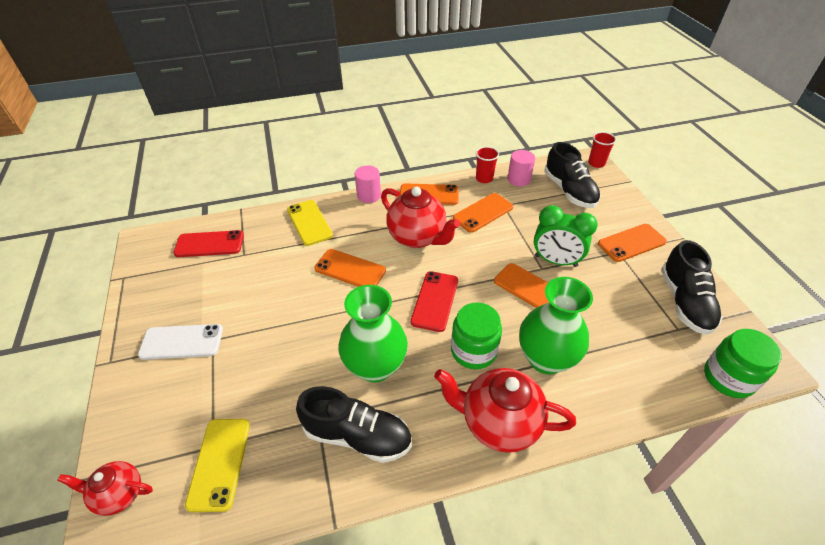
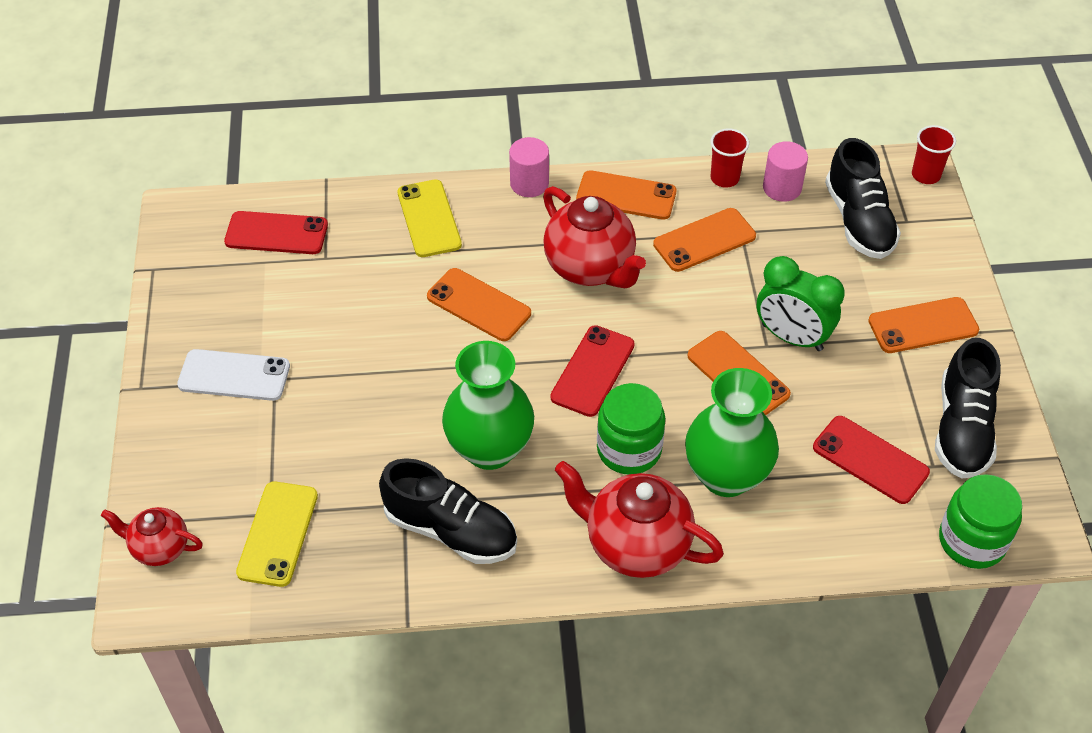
camera: 10 degrees right, 5 degrees up
none -> red phone [813,416,930,504]

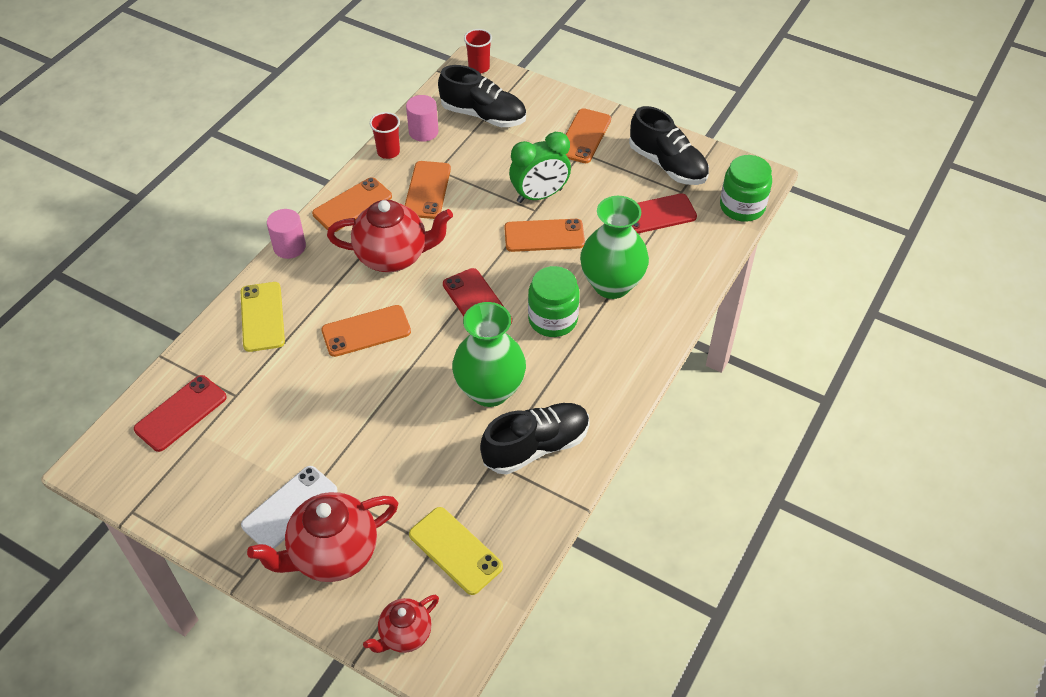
camera: 55 degrees left, 0 degrees up
yellow phone [397,180,462,257] -> yellow phone turned 60 degrees clockwise [240,282,285,352]
red teapot [555,461,724,578] -> red teapot moved to [247,492,398,582]

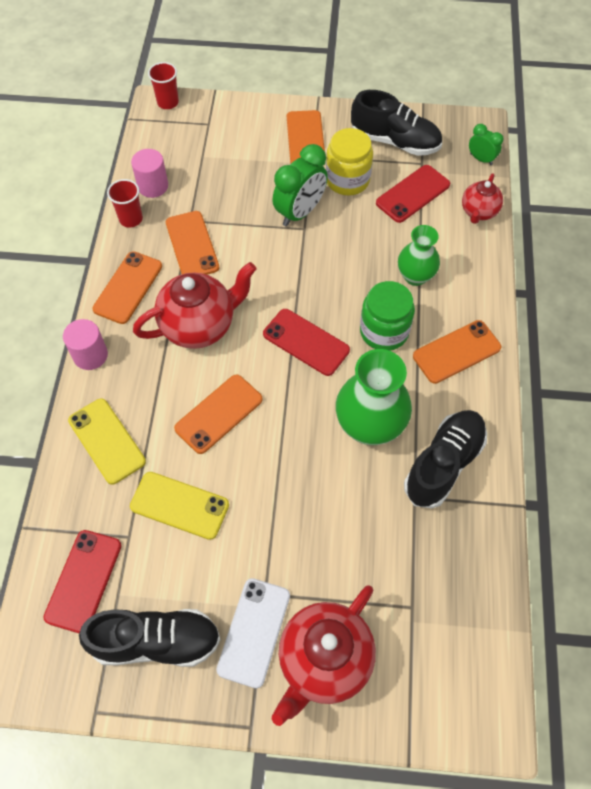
camera: 25 degrees left, 10 degrees up
red teapot [363,595,439,653] -> red teapot moved to [462,173,503,224]
yellow phone [409,507,503,595] -> yellow phone moved to [130,472,229,540]
black shoe [438,65,526,127] -> black shoe moved to [79,609,221,667]
orange phone [504,219,585,252] -> orange phone moved to [413,320,501,384]
green vase [580,196,649,299] -> green vase [398,225,440,286], size x0.62
green jar [720,155,772,222] -> green clock [469,124,504,165]
none -> yellow jar [326,128,373,195]

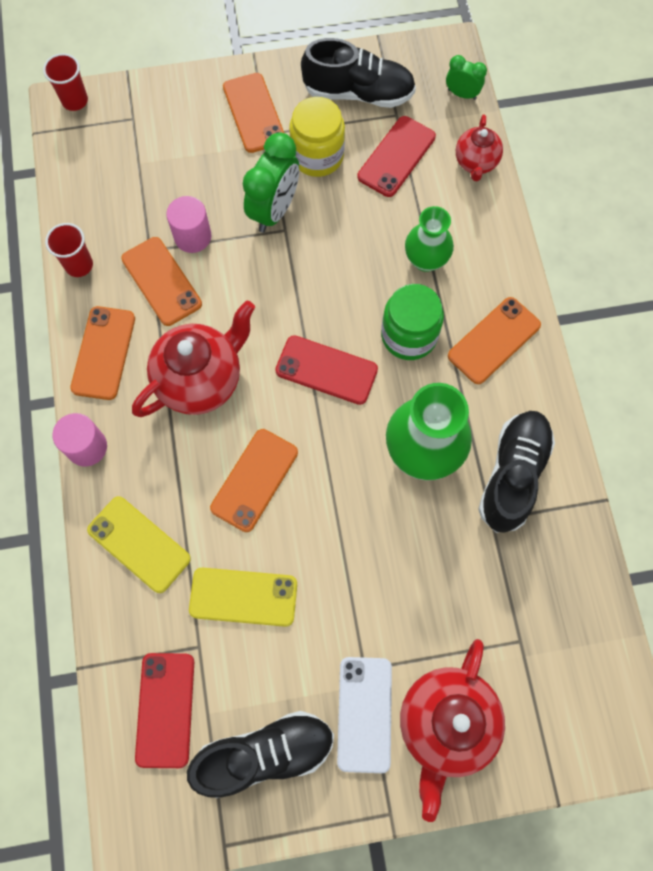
camera: 15 degrees left, 10 degrees up
pink cylinder [131,149,168,198] -> pink cylinder moved to [166,196,212,253]

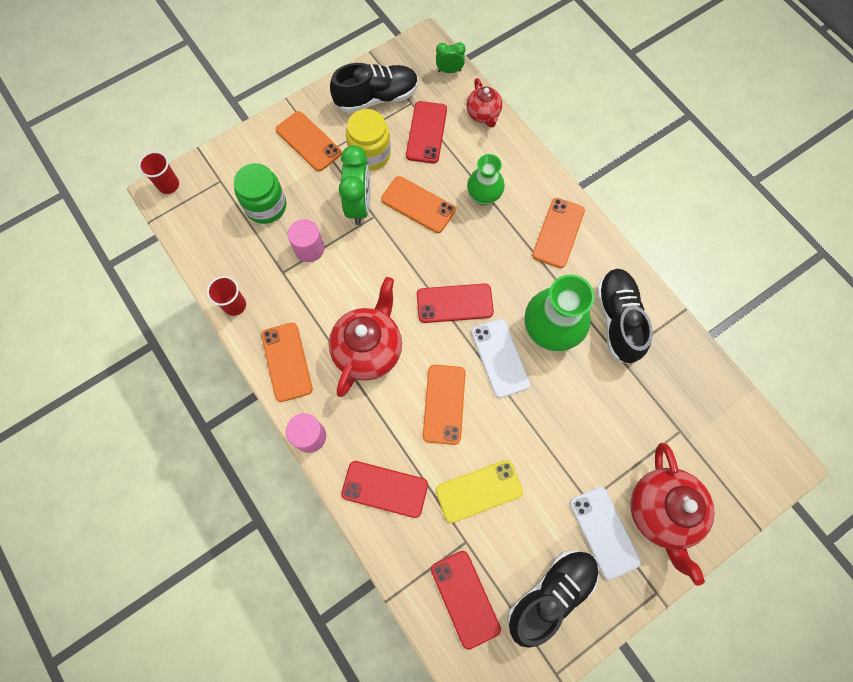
camera: 25 degrees left, 0 degrees up
yellow phone [87,496,191,593] -> red phone [341,461,428,518]
orange phone [121,237,202,326] -> orange phone moved to [381,176,456,233]
green jar [381,284,444,360] -> green jar moved to [234,163,287,224]
none -> white phone [471,319,530,398]

